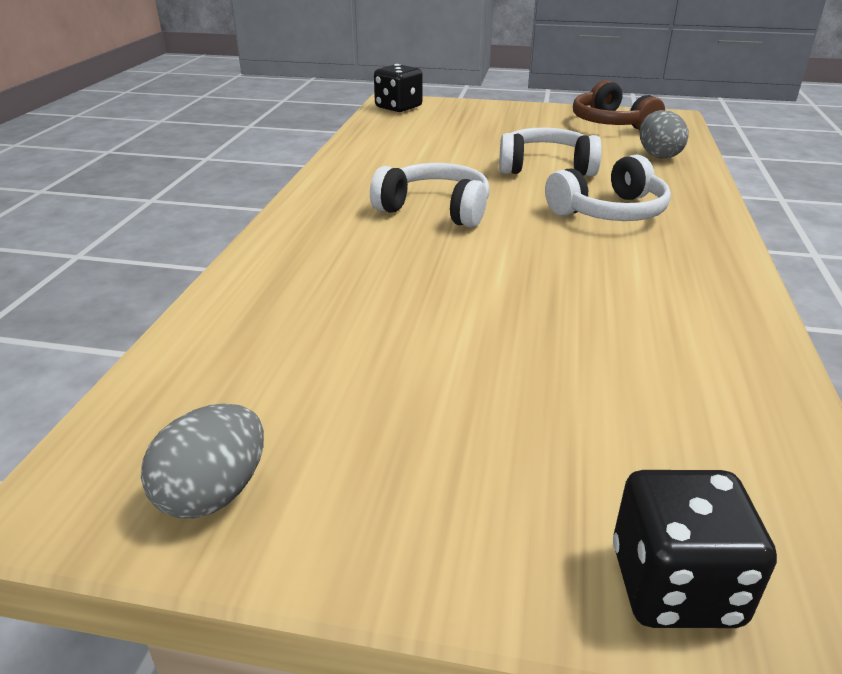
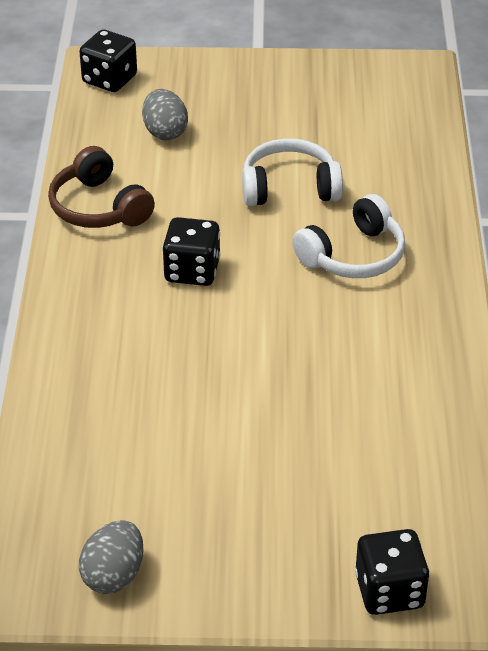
camera: 10 degrees left, 10 degrees up
white headphones [370,163,490,228] -> black dice [162,217,221,286]
brown headphones [573,80,665,130] -> brown headphones moved to [48,146,155,228]
grey egg [640,110,689,159] -> grey egg moved to [142,89,188,140]

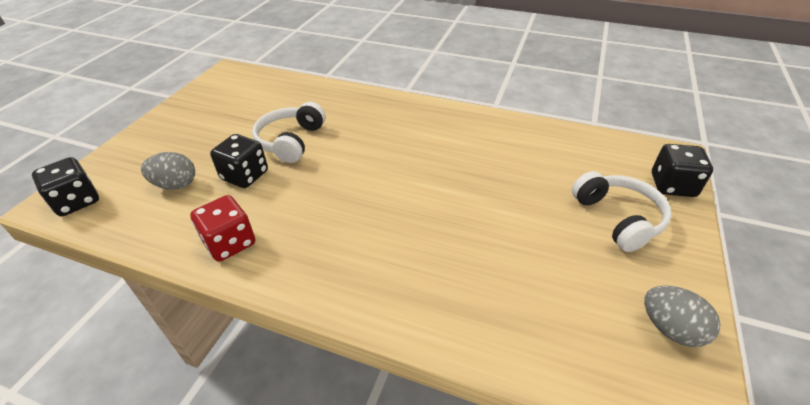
camera: 70 degrees left, 0 degrees up
brown headphones [48,146,155,228] -> red dice [190,195,255,262]
black dice [162,217,221,286] -> black dice moved to [210,134,268,188]
white headphones [292,194,405,278] -> white headphones moved to [572,171,672,252]

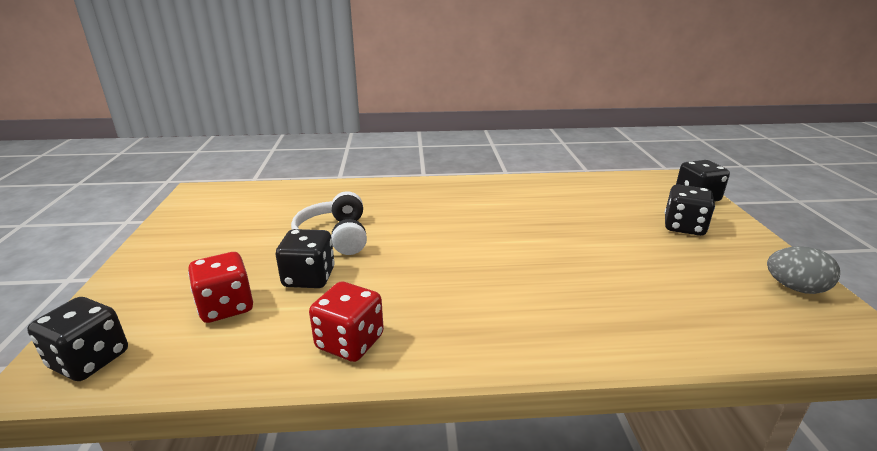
camera: 25 degrees left, 15 degrees down
grey egg [141,152,195,190] -> red dice [188,252,253,323]
white headphones [572,171,672,252] -> black dice [665,185,715,236]

